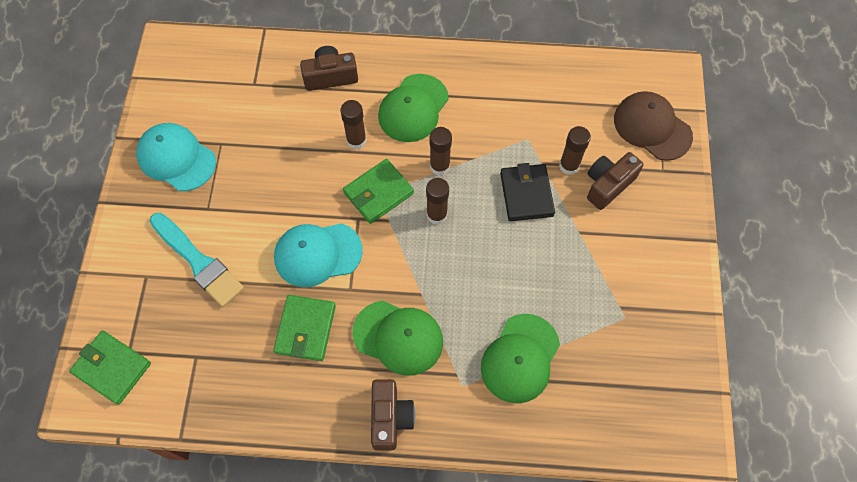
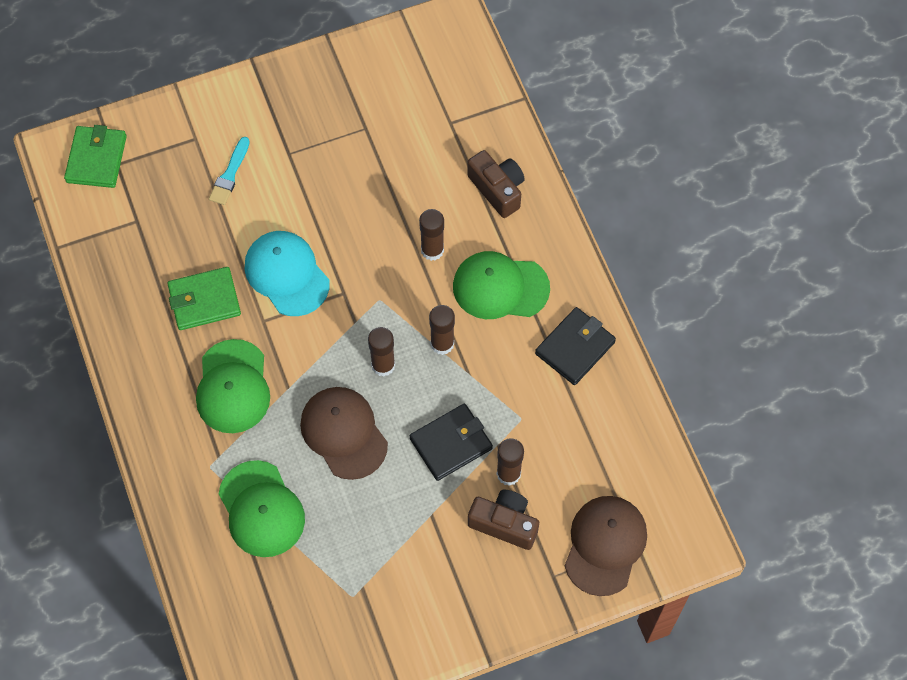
camera: 65 degrees right, 0 degrees up
turquoise cap [136,123,216,191] -> none
turquoise brush [150,213,244,307] -> turquoise brush [209,137,250,205], size x0.58
green wallet [343,159,414,224] -> none
brown camera [371,379,415,451] -> none
green cap [481,314,560,403] -> green cap turned 120 degrees counterclockwise [219,460,305,557]
none -> brown cap [300,387,388,480]
none -> black wallet [535,307,616,385]

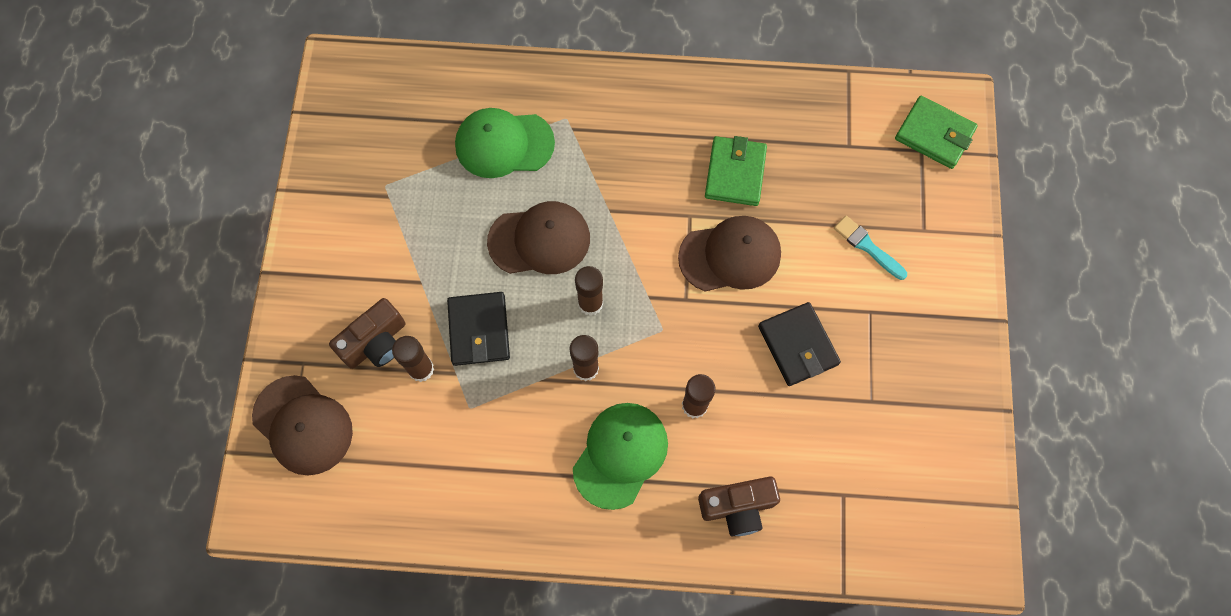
camera: 115 degrees right, 5 degrees up
green cap [196,339,270,433] -> none
turquoise cap [245,231,330,316] -> brown cap [678,216,781,292]
black wallet [535,307,616,385] -> black wallet moved to [758,302,841,386]

